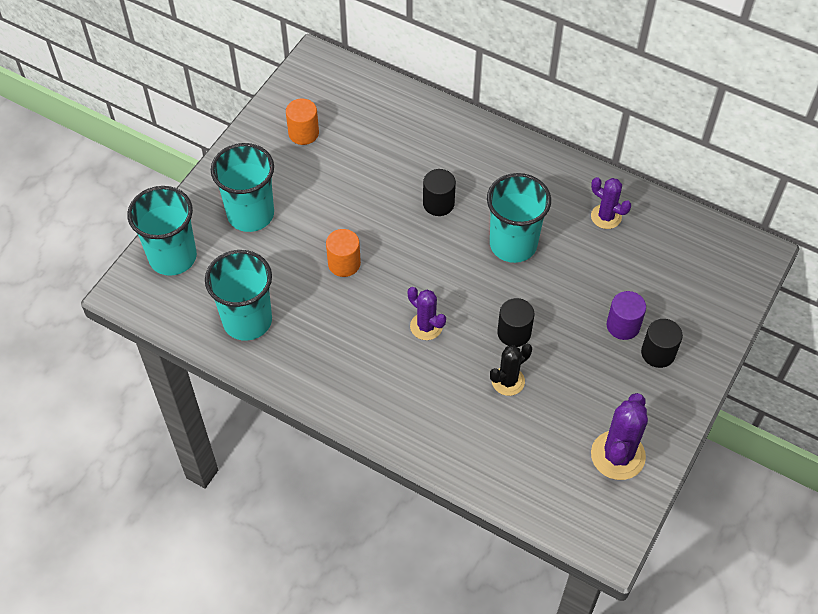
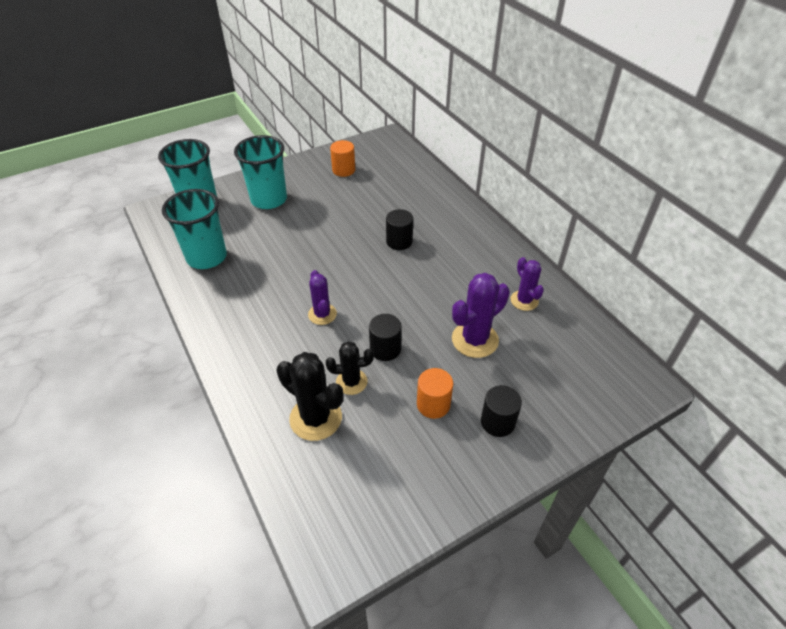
camera: 30 degrees right, 10 degrees down
orange cylinder [326,229,361,277] -> orange cylinder moved to [417,368,453,419]
turquoise cup [487,173,551,263] -> none
purple cactus [591,393,648,480] -> purple cactus moved to [452,273,510,358]
purple cylinder [607,291,646,340] -> none
none -> black cactus [276,352,343,441]

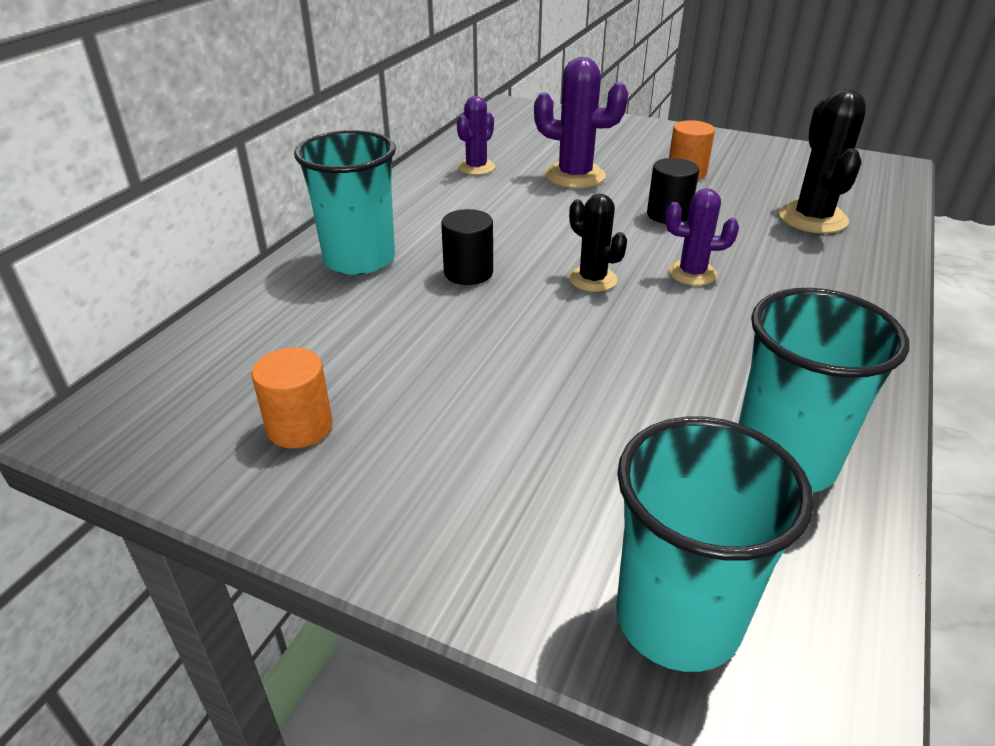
camera: 125 degrees left, 10 degrees down
turquoise cup [234,135,287,209] -> turquoise cup moved to [294,130,396,275]
purple cactus [308,270,337,325] -> purple cactus turned 60 degrees clockwise [665,188,739,285]
black cactus [326,341,374,395] -> black cactus moved to [569,194,627,292]
black cylinder [481,385,522,437] -> none

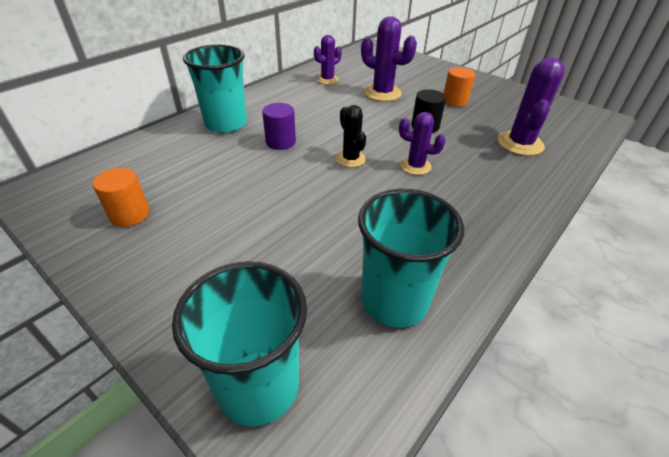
camera: 15 degrees right, 5 degrees up
black cylinder [441,209,493,285] -> purple cylinder [262,103,296,150]
black cactus [778,89,866,233] -> purple cactus [498,58,565,156]

